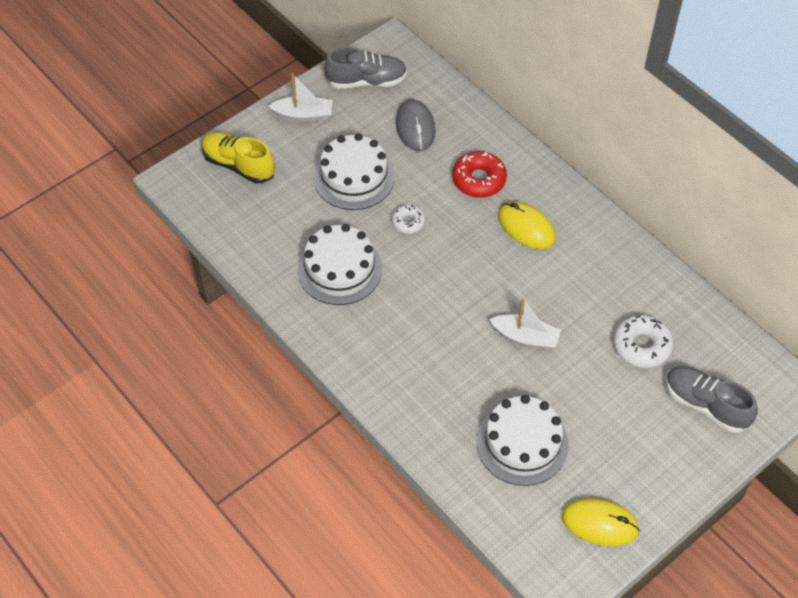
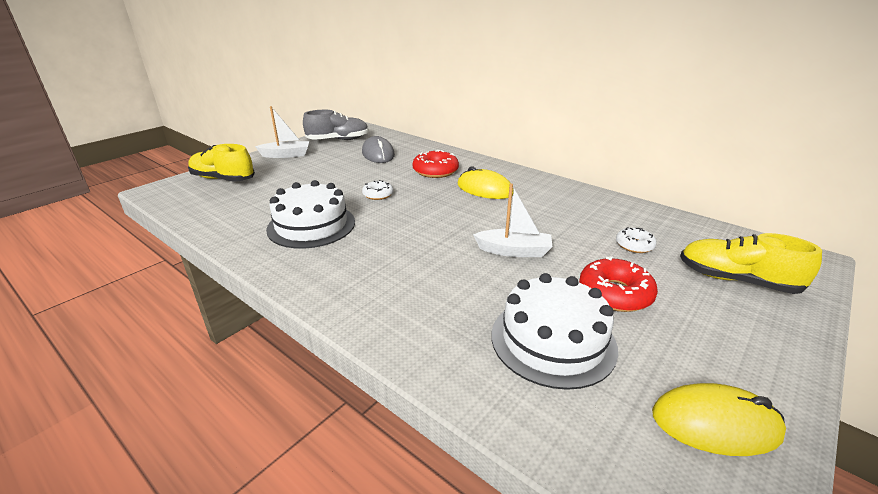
camera: 10 degrees left, 25 degrees down
white cake [314,133,394,210] -> none
white donut [614,315,673,368] -> white donut [616,227,657,253], size x0.61
grey shoe [666,366,758,433] -> yellow shoe [680,233,822,294]
none -> red donut [579,256,658,312]

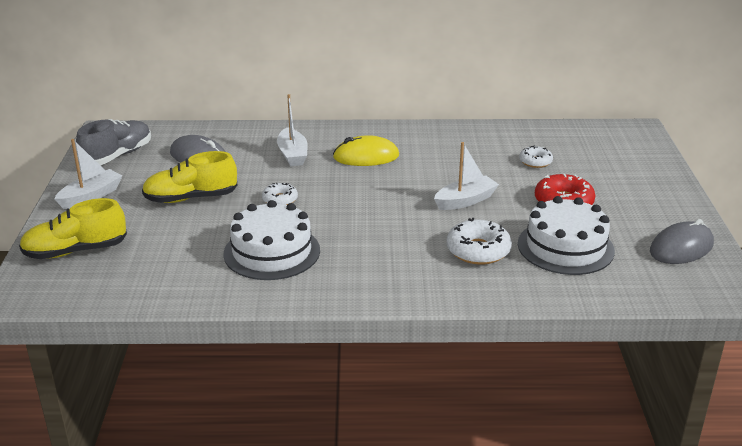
camera: 40 degrees left, 0 degrees up
red donut [413,150,459,178] -> white boat [277,94,308,166]
yellow mouse [652,383,786,456] -> grey mouse [650,219,714,264]
yellow shoe [680,233,822,294] -> yellow shoe moved to [142,151,237,203]
none -> white donut [447,218,512,265]

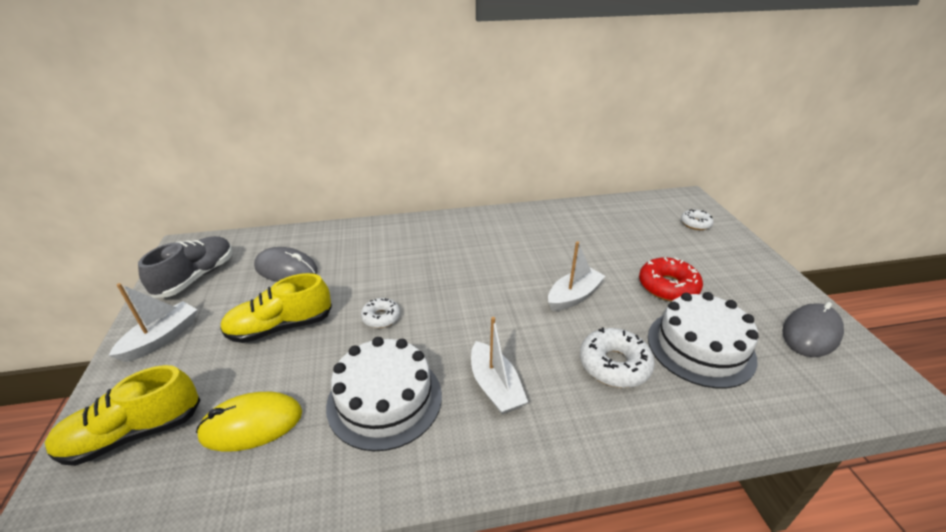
camera: 10 degrees left, 5 degrees up
white boat [277,94,308,166] -> white boat moved to [471,317,528,415]
yellow mouse [333,135,399,166] -> yellow mouse moved to [196,392,302,452]
white donut [519,146,553,168] -> white donut moved to [681,209,714,230]

